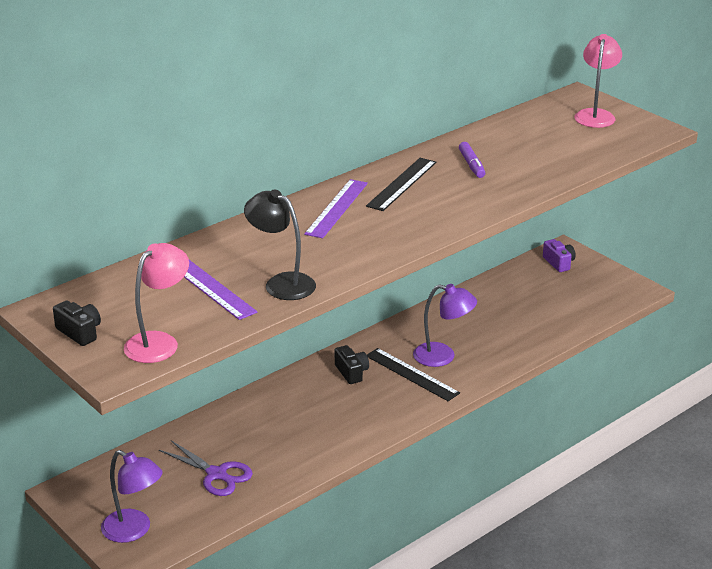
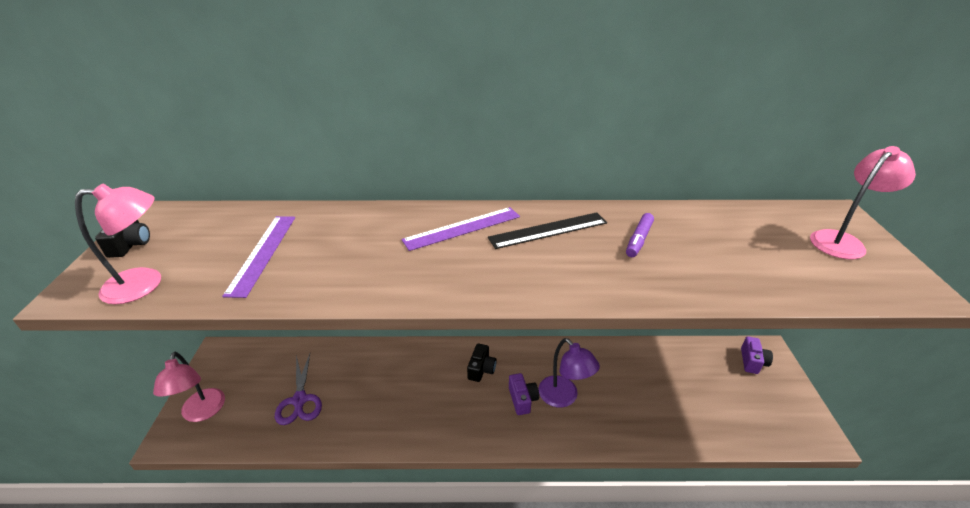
camera: 40 degrees right, 5 degrees up
purple lamp [101,450,163,543] -> pink lamp [153,352,225,422]
black lamp [244,189,316,300] -> none
black ruler [367,348,460,401] -> purple camera [509,373,539,415]

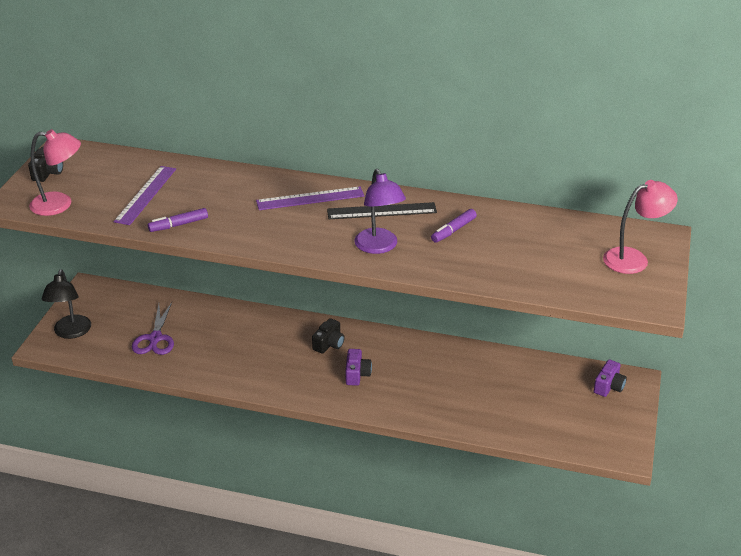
camera: 15 degrees right, 0 degrees up
pink lamp [153,352,225,422] -> black lamp [42,269,91,339]
purple lamp [538,338,600,408] -> purple lamp moved to [354,169,406,254]
none -> purple marker [148,208,208,232]

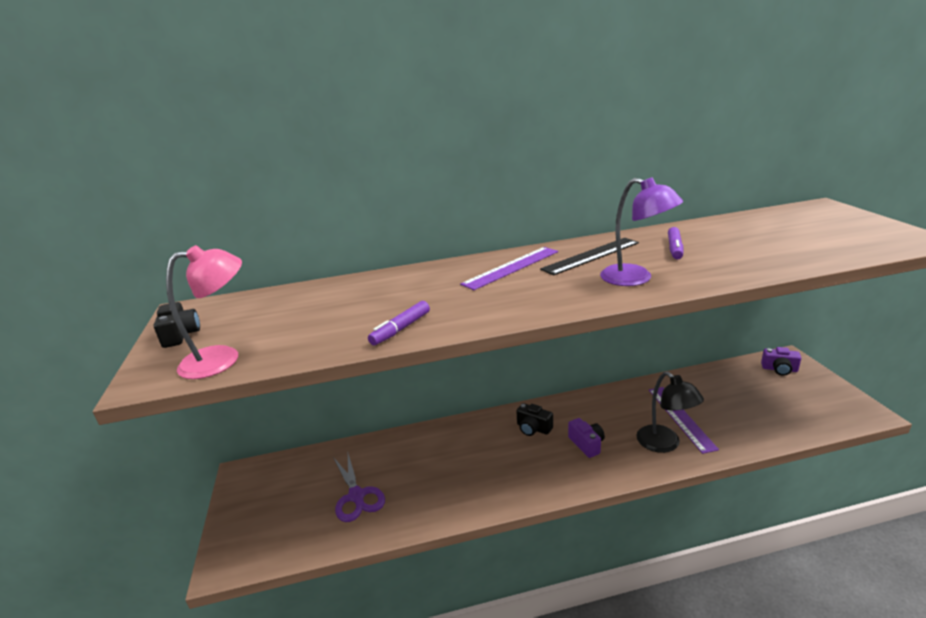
camera: 25 degrees left, 10 degrees down
black lamp [42,269,91,339] -> black lamp moved to [636,372,704,453]
purple ruler [114,166,176,225] -> purple ruler moved to [649,387,719,454]
black camera [312,318,345,354] -> black camera turned 120 degrees clockwise [517,403,553,436]
purple camera [594,360,627,397] -> purple camera turned 105 degrees clockwise [761,347,801,376]
pink lamp [603,180,678,274] -> none

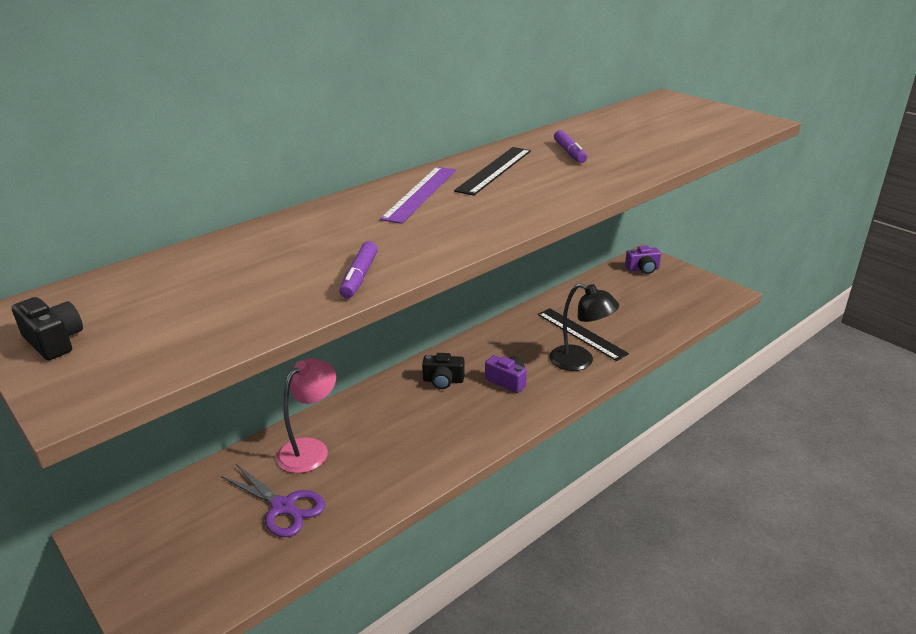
camera: 30 degrees left, 5 degrees up
pink lamp [166,245,242,379] -> pink lamp moved to [276,358,336,473]
purple lamp [600,177,683,286] -> none
purple ruler [649,387,719,454] -> black ruler [538,308,629,361]

